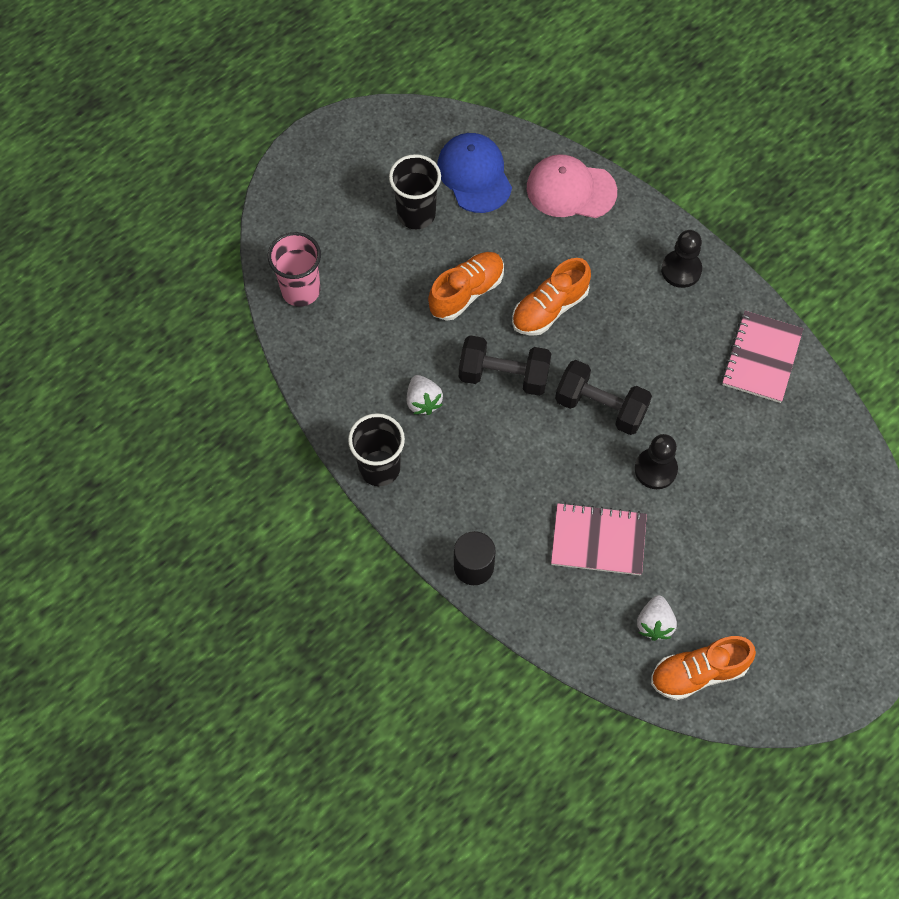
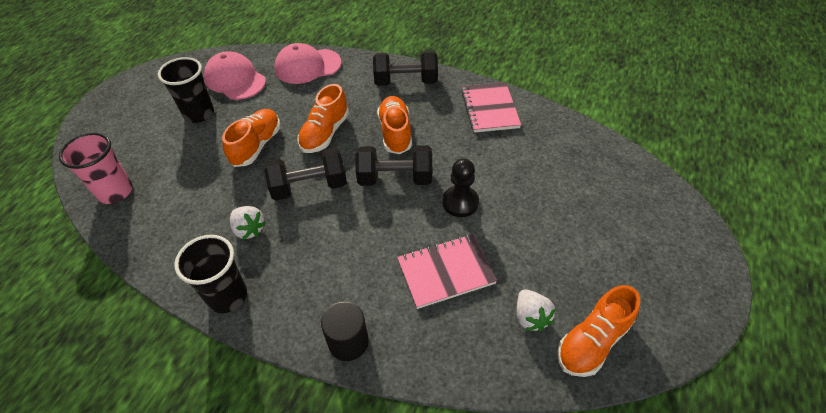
camera: 25 degrees left, 15 degrees down
blue cap [437,133,512,213] -> pink cap [204,51,266,100]
black pawn [661,230,702,288] -> black dumbbell [373,51,438,86]
none -> orange shoe [377,96,412,154]

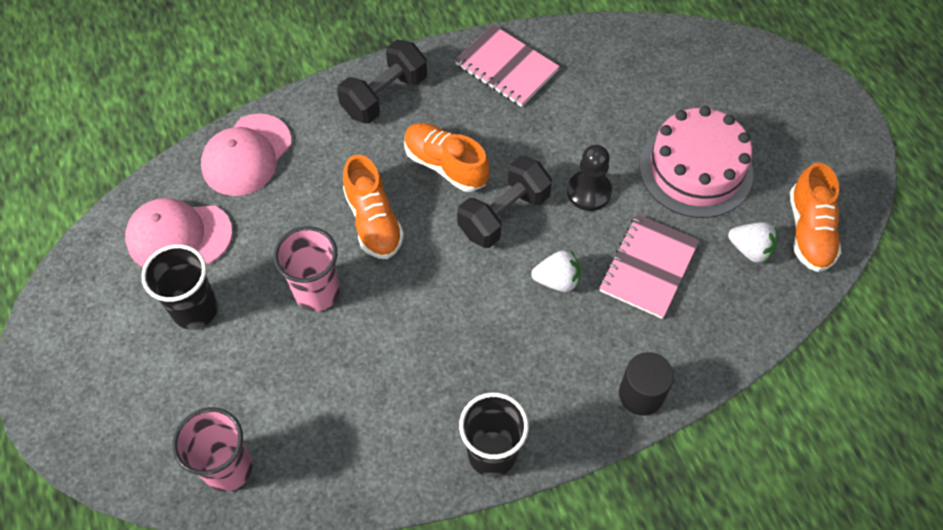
camera: 45 degrees left, 10 degrees up
orange shoe [222,109,280,167] -> pink cup [274,226,340,312]
white strawberry [230,206,266,240] -> white strawberry moved to [531,250,581,292]
black dumbbell [264,148,347,201] -> none
none -> pink cake [639,106,753,218]

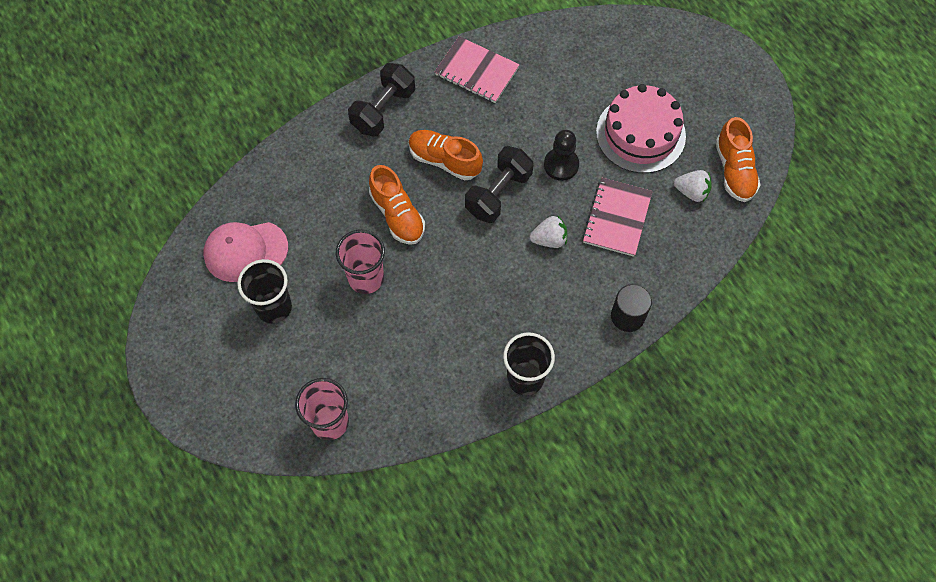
camera: 10 degrees left, 5 degrees up
pink cap [201,114,291,196] -> none

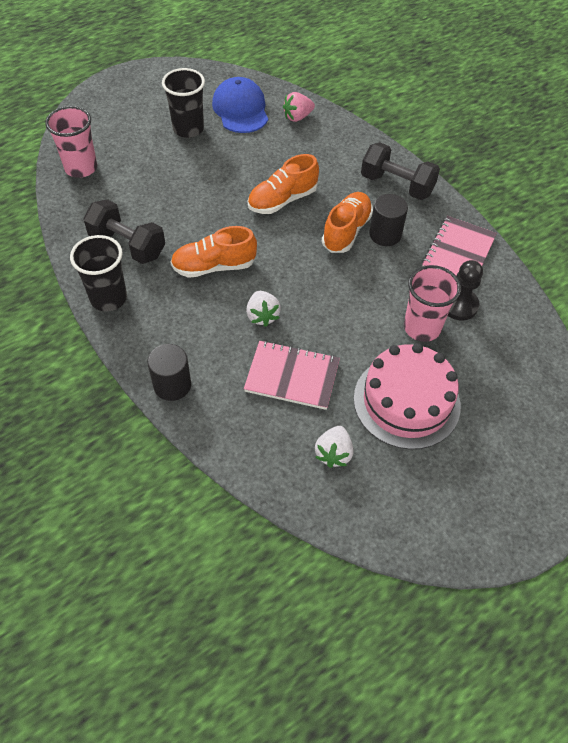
camera: 85 degrees right, 10 degrees down
pink cap [203,222,288,282] -> blue cap [212,77,268,133]
pink cup [336,229,385,294] -> pink cup moved to [404,265,461,342]
black dumbbell [465,146,533,223] -> black dumbbell moved to [83,199,165,264]
black pawn [544,130,579,181] -> black pawn moved to [448,260,483,320]
orange shoe [716,117,761,202] -> orange shoe moved to [171,226,257,278]
none -> pink strawberry [283,92,315,122]
none -> black cylinder [369,194,408,246]

